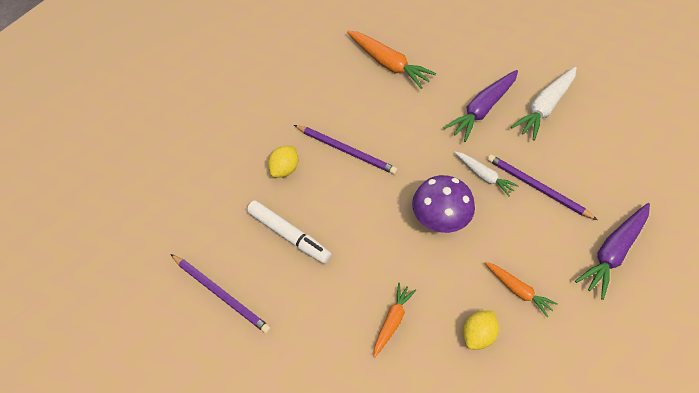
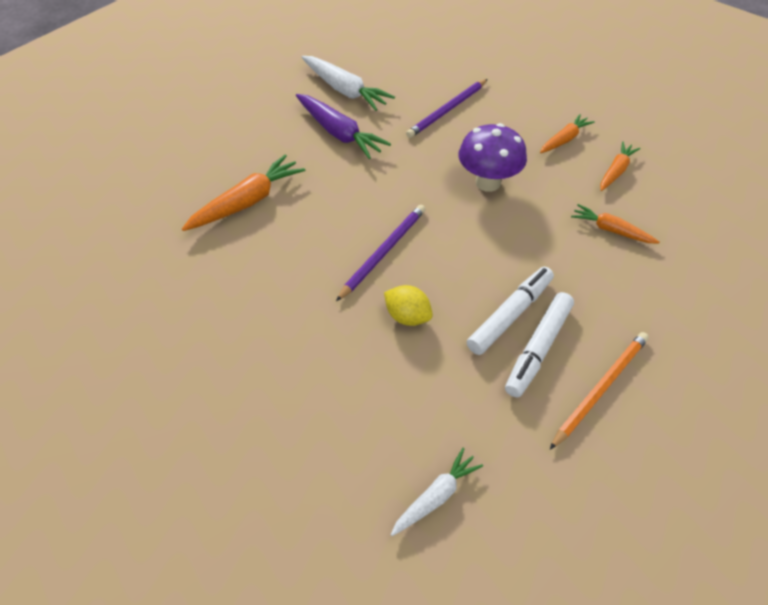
camera: 85 degrees left, 5 degrees down
purple pencil [170,254,271,333] -> orange pencil [550,332,649,450]
white carrot [454,152,519,197] -> white carrot moved to [390,448,483,536]
yellow lemon [463,311,499,350] -> orange carrot [600,142,640,191]
purple carrot [575,203,650,300] -> none
none -> white marker [505,292,574,398]

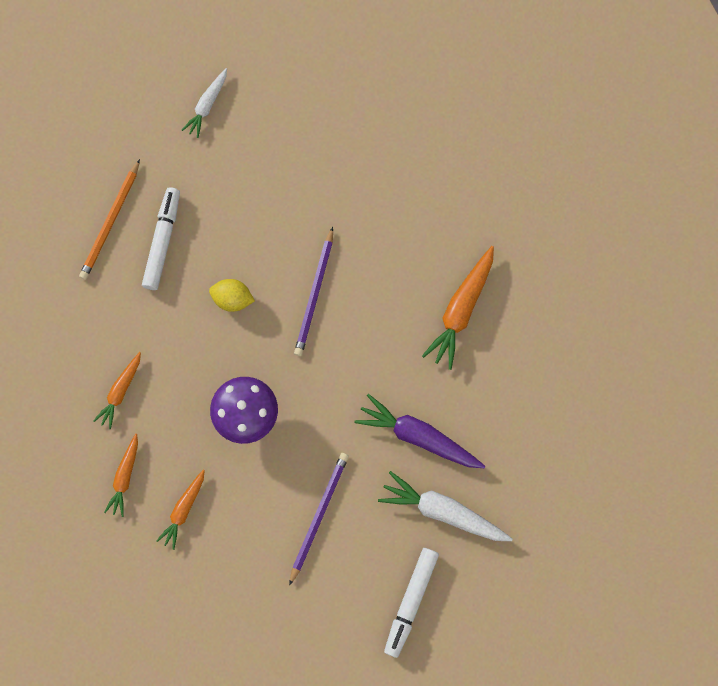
camera: 160 degrees right, 25 degrees up
yellow lemon [384,285,433,326] -> yellow lemon moved to [209,279,255,312]
white marker [467,267,554,355] -> white marker moved to [384,548,439,658]
orange carrot [571,204,660,244] -> orange carrot turned 105 degrees clockwise [93,352,141,429]

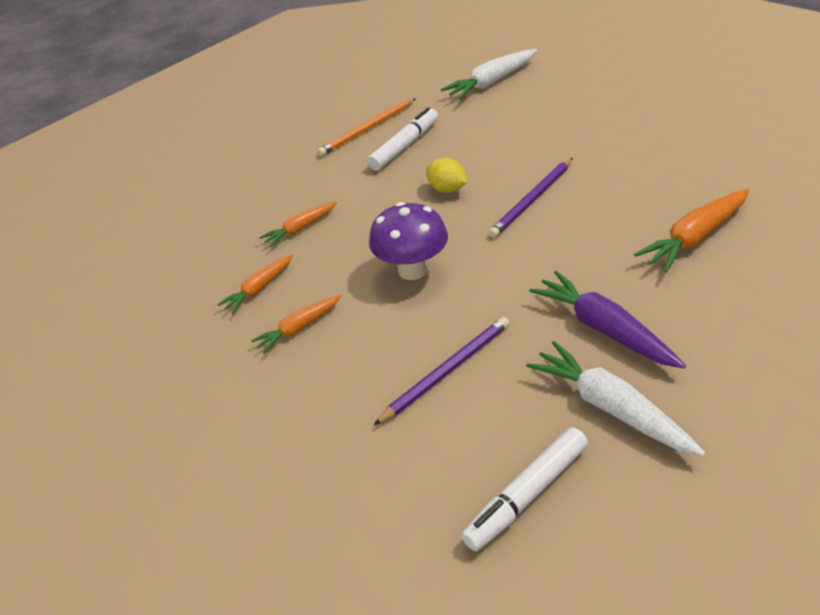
camera: 30 degrees right, 35 degrees down
white carrot [182,68,227,138] -> white carrot [441,49,537,100], size x1.64

